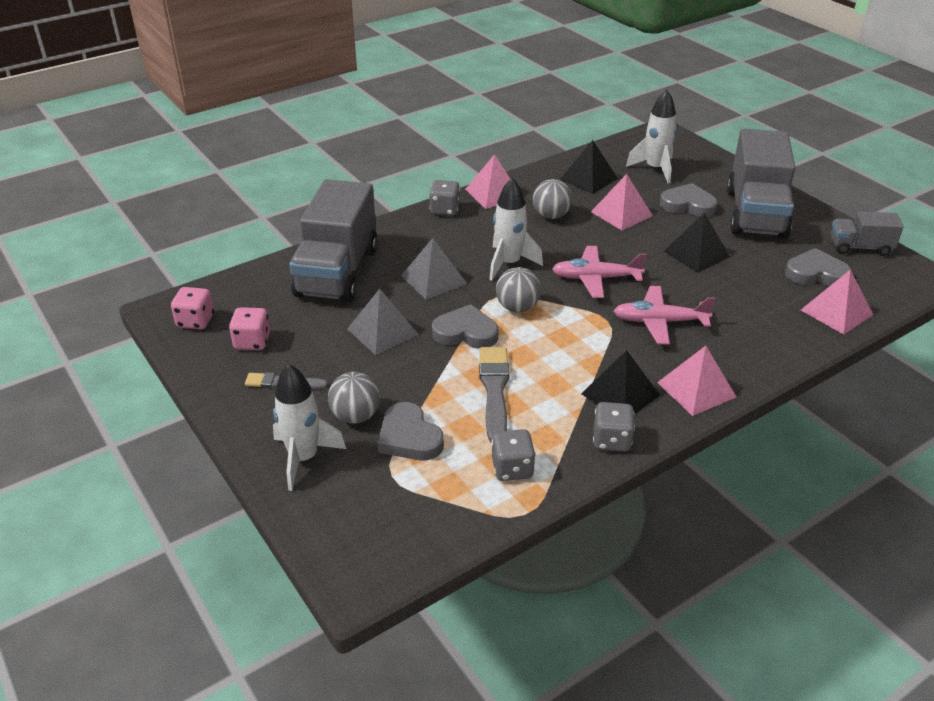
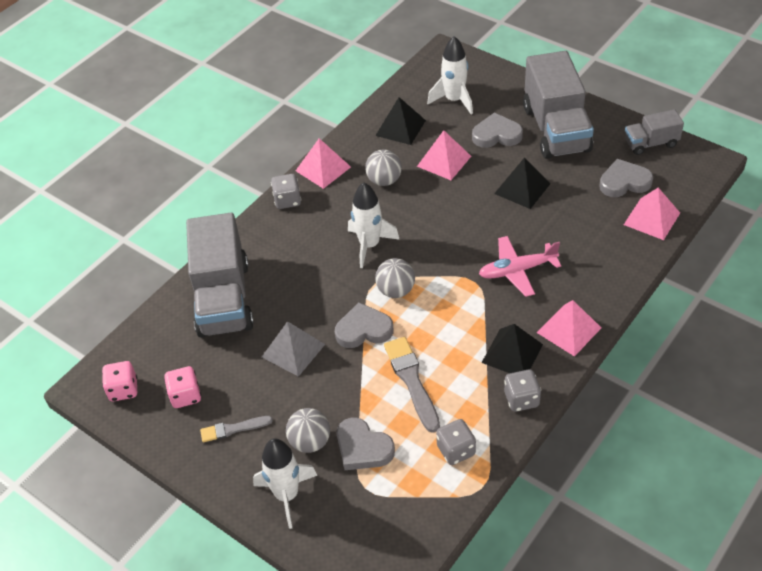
camera: 15 degrees left, 10 degrees up
grey pyramid [401,238,467,300] -> none
pink plane [552,246,647,298] -> none

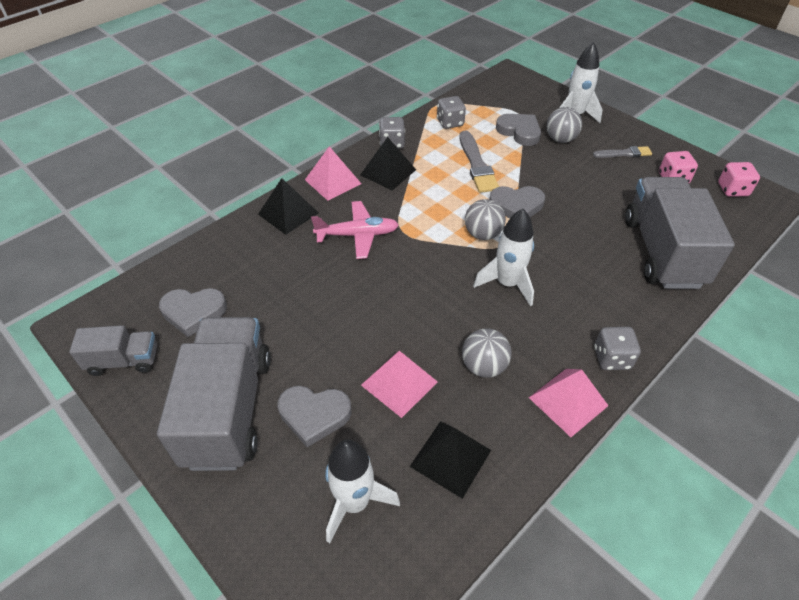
camera: 175 degrees left, 0 degrees up
grey pyramid [262,321,325,377] -> none
black pyramid [494,158,550,209] -> black pyramid moved to [258,178,318,235]
pink pyramid [624,188,680,240] -> none

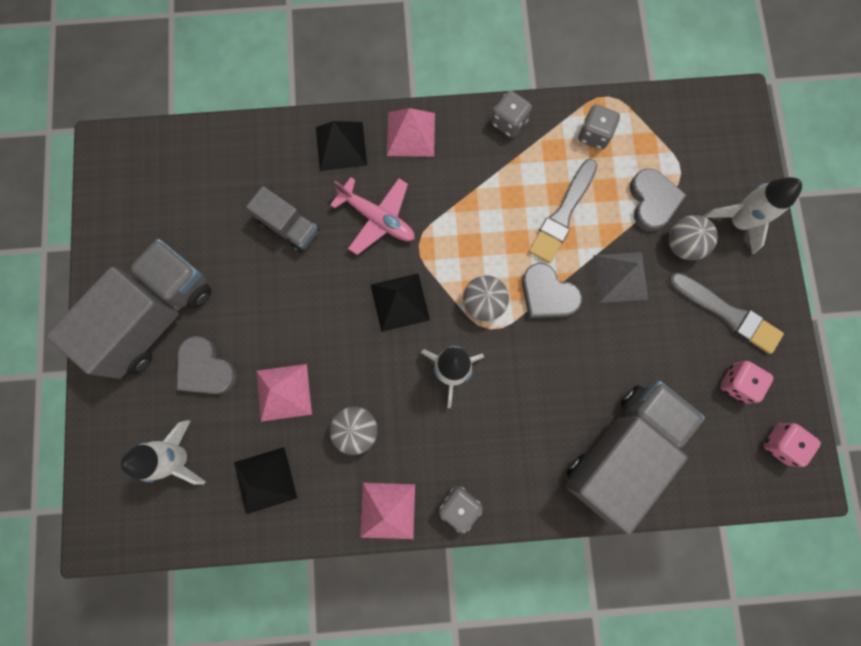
camera: 40 degrees right, 30 degrees up
grey truck [69,325,157,376] -> grey truck moved to [246,186,319,252]
grey heart [159,288,227,337] -> none
black pyramid [360,137,416,191] -> black pyramid moved to [371,273,430,332]
grey brush [593,146,652,158] -> grey brush [669,273,784,354], size x1.64
none -> grey pyramid [593,252,648,303]

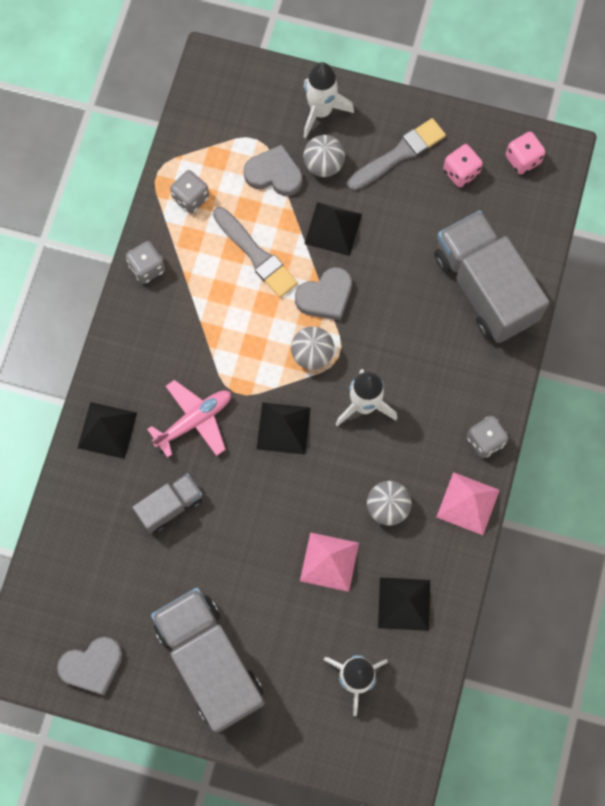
camera: 70 degrees left, 5 degrees down
grey heart [177,336,237,394] -> grey heart moved to [57,637,123,695]
pink pyramid [387,108,435,157] -> none
grey pyramid [593,252,648,303] -> black pyramid [305,202,362,256]

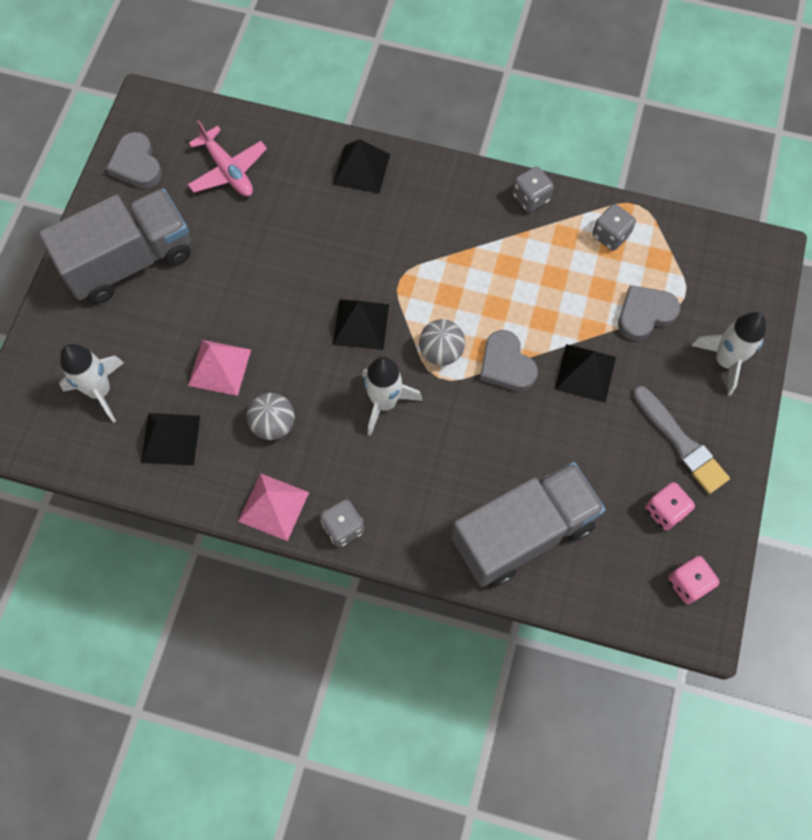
camera: 90 degrees right, 5 degrees down
grey truck [132,473,202,533] -> none
pink plane [147,380,231,458] -> pink plane moved to [188,120,267,196]
grey brush [213,207,298,298] -> none
grey heart [244,144,302,196] -> grey heart turned 135 degrees counterclockwise [618,285,680,341]
grey ball [303,135,345,177] -> none

